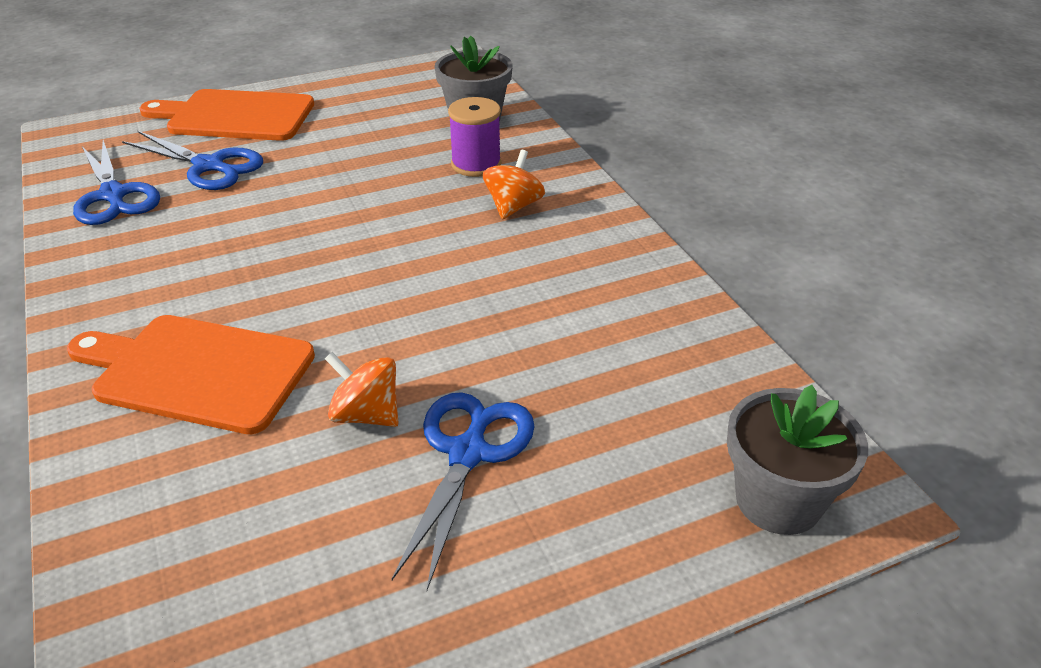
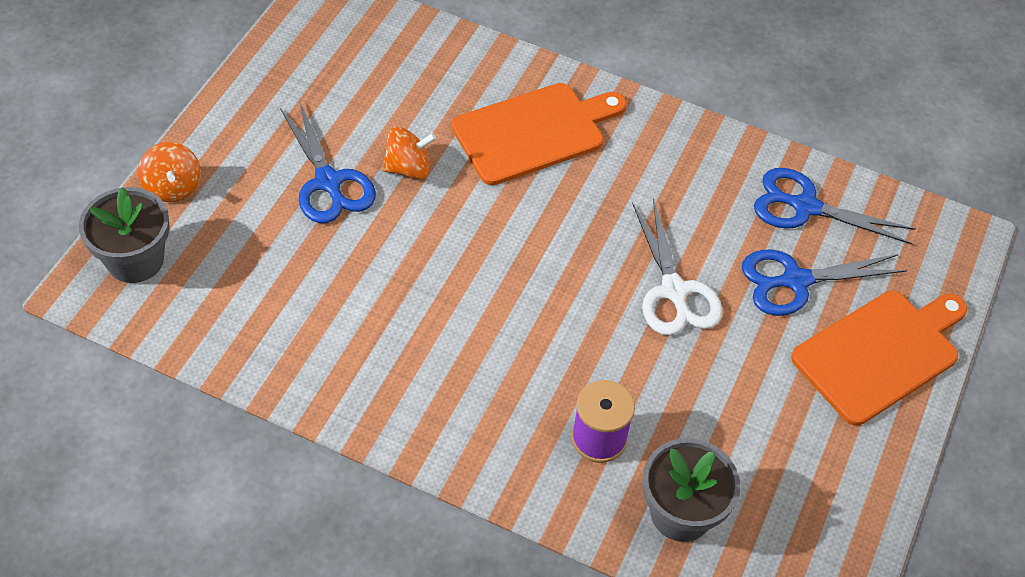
camera: 135 degrees right, 15 degrees up
orange spinning top [483,150,545,220] -> orange spinning top moved to [138,142,201,202]
none -> white scissors [632,199,723,336]

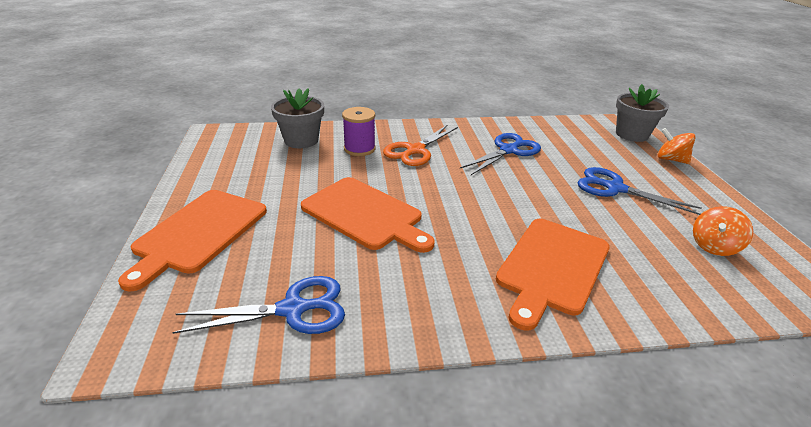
camera: 150 degrees right, 20 degrees down
orange spinning top [382,127,436,179] -> orange spinning top moved to [693,206,753,256]
white scissors [632,199,723,336] -> orange cutting board [301,177,435,253]
blue scissors [742,250,907,316] -> blue scissors moved to [460,133,541,175]
none -> orange scissors [383,124,458,166]

